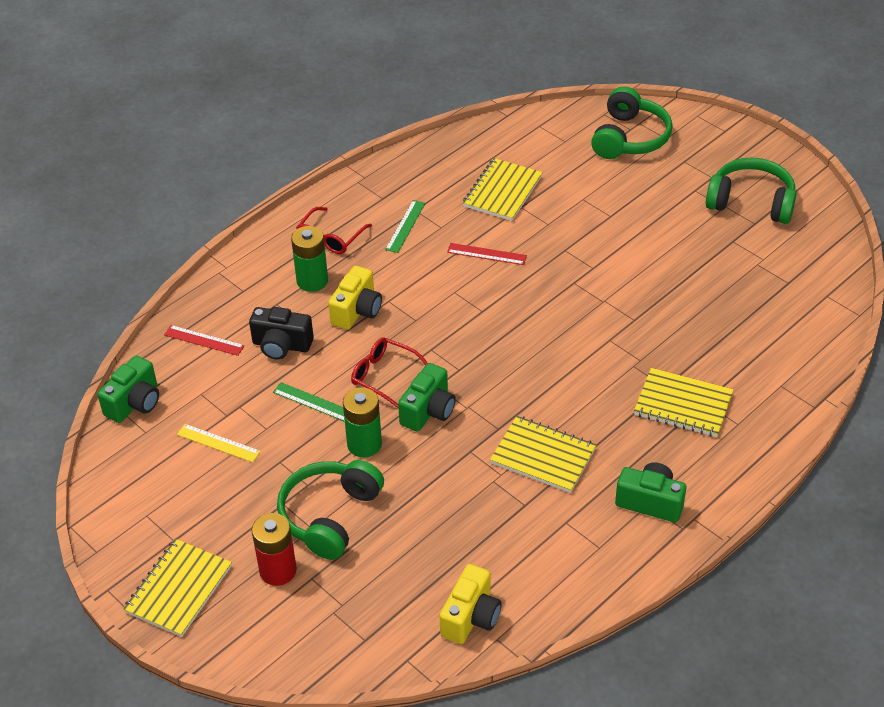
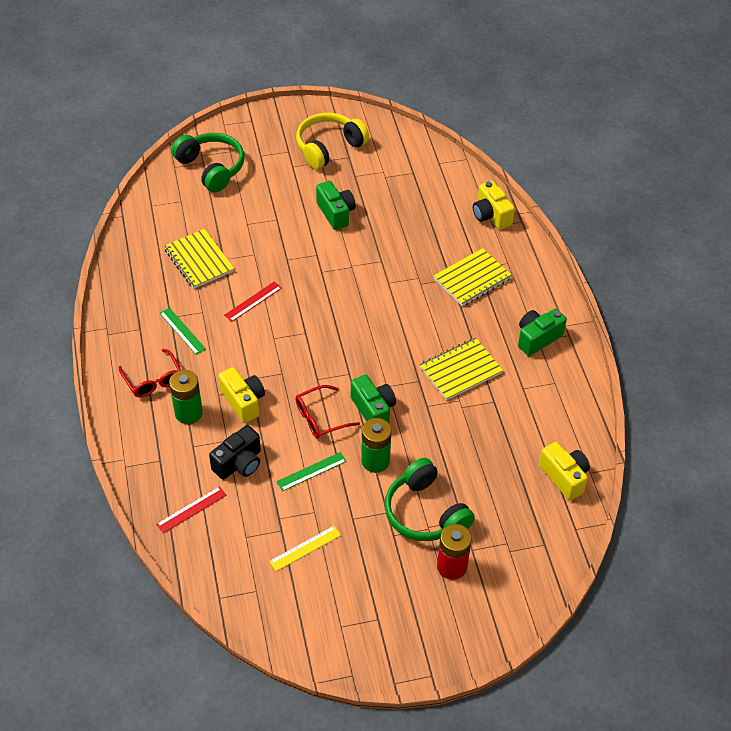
camera: 60 degrees left, 5 degrees up
green camera [97,355,159,423] -> green camera moved to [316,181,356,230]
yellow notebook [123,539,232,637] -> none
green headphones [706,158,796,224] -> yellow headphones [296,113,369,170]
none -> yellow camera [473,181,515,230]

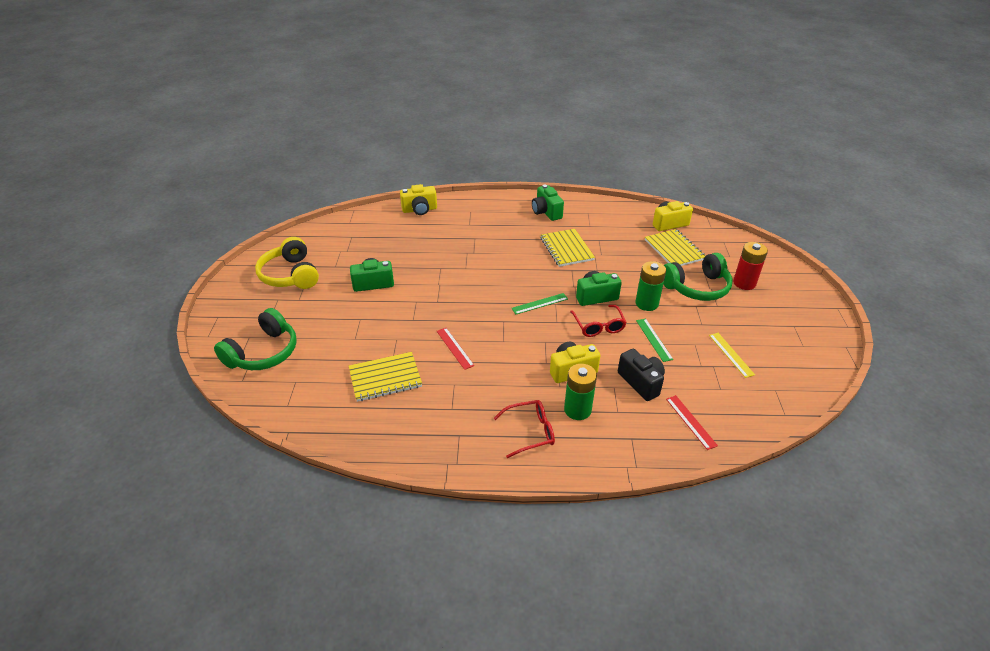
camera: 75 degrees left, 10 degrees down
green ruler [160,308,206,355] -> green ruler moved to [511,293,568,314]
green headphones [171,133,244,192] -> green headphones turned 150 degrees clockwise [214,308,297,370]
yellow notebook [433,248,512,306] -> yellow notebook moved to [645,229,705,266]

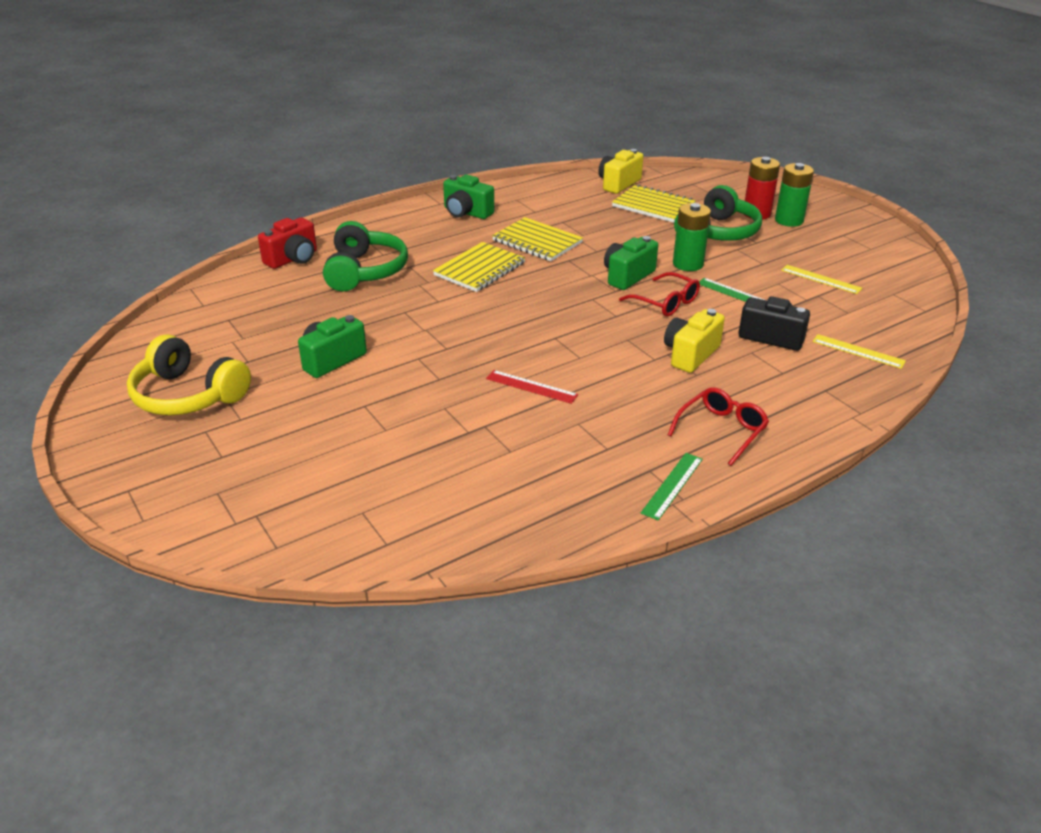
camera: 35 degrees left, 5 degrees down
green headphones [214,308,297,370] -> green headphones moved to [323,221,408,292]
yellow notebook [349,352,422,402] -> yellow notebook moved to [433,242,525,292]
yellow camera [400,184,437,215] -> red camera [258,218,317,269]
green ruler [511,293,568,314] -> green ruler moved to [641,453,703,520]
green battery [564,364,597,420] -> green battery moved to [775,163,814,227]
red ruler [666,395,718,450] -> yellow ruler [812,334,906,369]

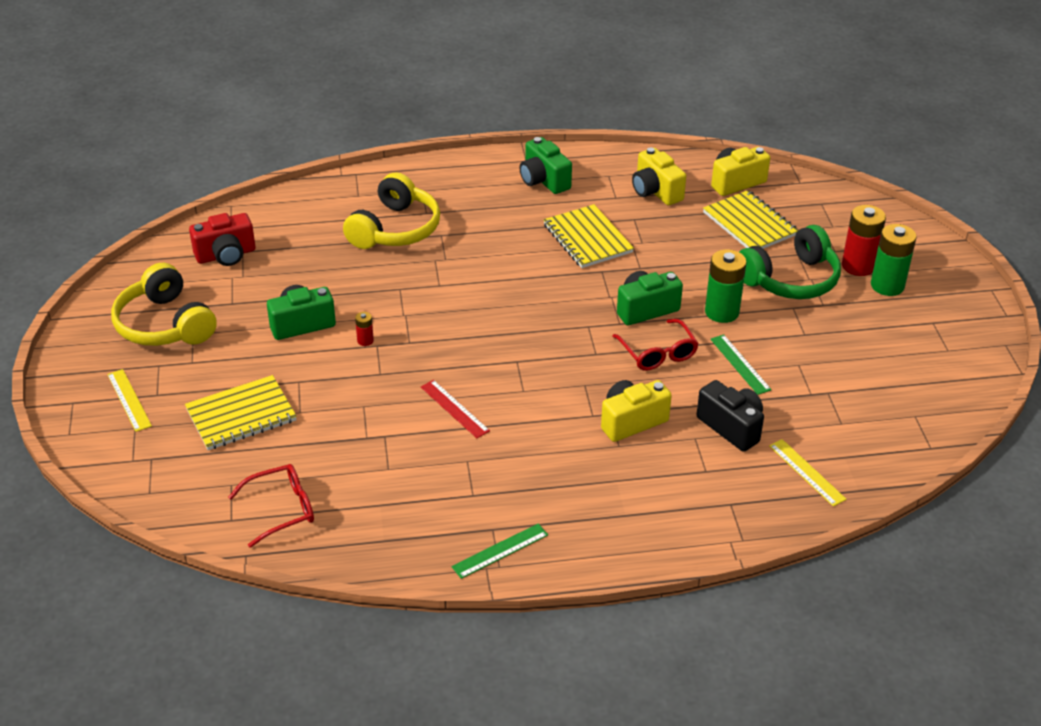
camera: 25 degrees right, 5 degrees up
red camera [258,218,317,269] -> red camera moved to [189,213,256,266]
green headphones [323,221,408,292] -> yellow headphones [343,172,440,249]
yellow notebook [433,242,525,292] -> yellow notebook moved to [185,375,297,450]
red glasses [668,387,769,466] -> red glasses moved to [228,464,314,548]
yellow ruler [781,265,862,294] -> yellow ruler moved to [107,369,152,432]
none -> red battery [355,312,374,346]
none -> yellow camera [632,147,686,205]

